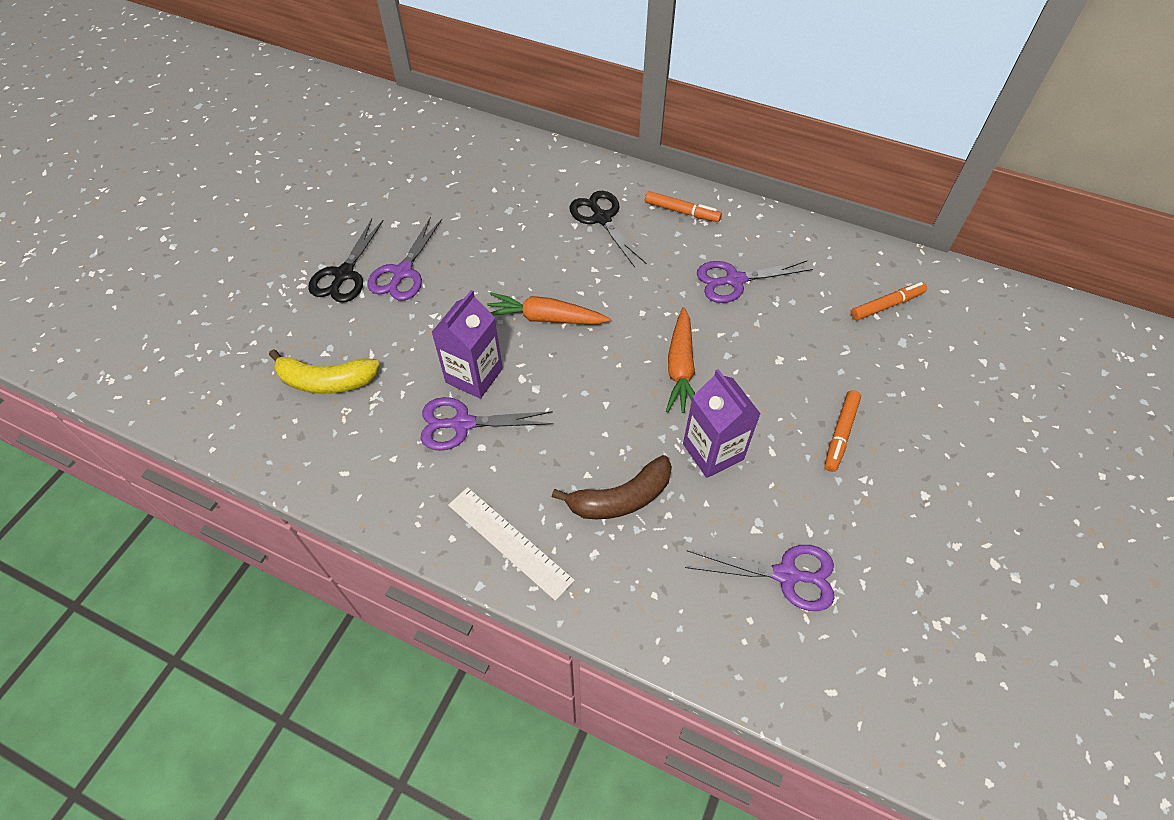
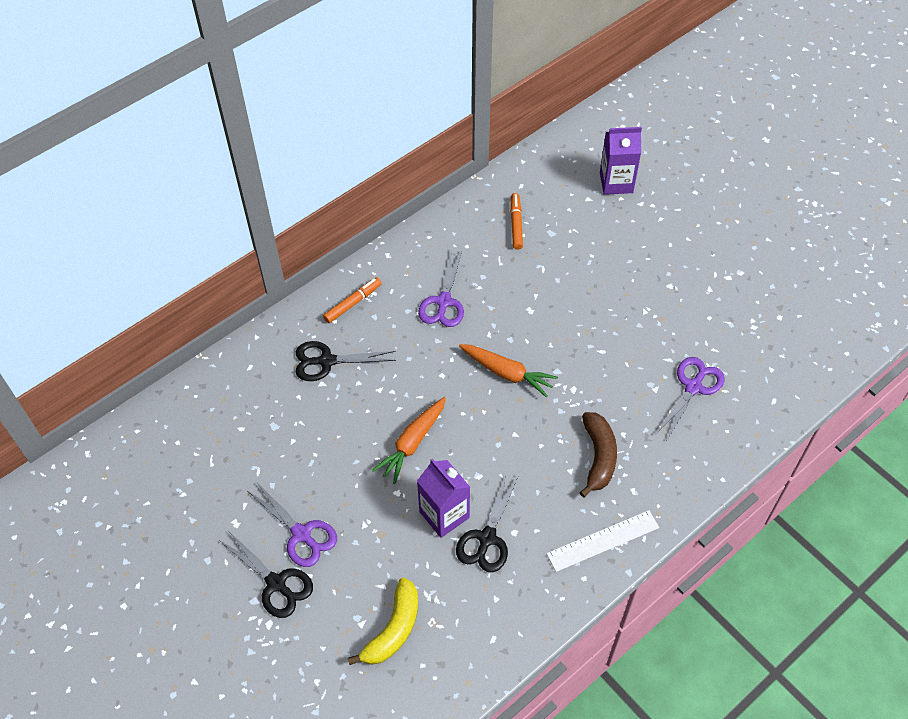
camera: 65 degrees left, 0 degrees up
purple scissors [420,397,553,451] -> black scissors [456,472,519,572]
purple carton [683,369,761,478] -> purple carton moved to [600,127,642,195]
orange marker [825,390,861,472] -> none

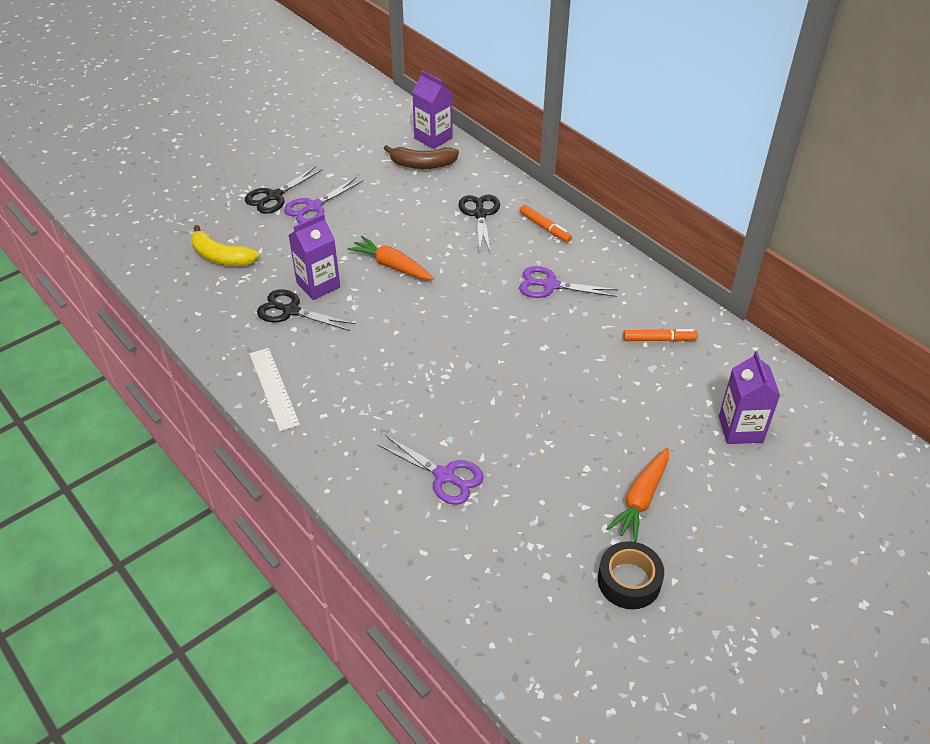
camera: 90 degrees right, 10 degrees down
orange carrot [459,344,558,398] -> orange carrot moved to [607,448,669,542]
brown banana [579,412,617,498] -> brown banana moved to [384,145,459,169]
none -> purple carton [412,70,453,149]
none -> black tape [598,541,664,609]

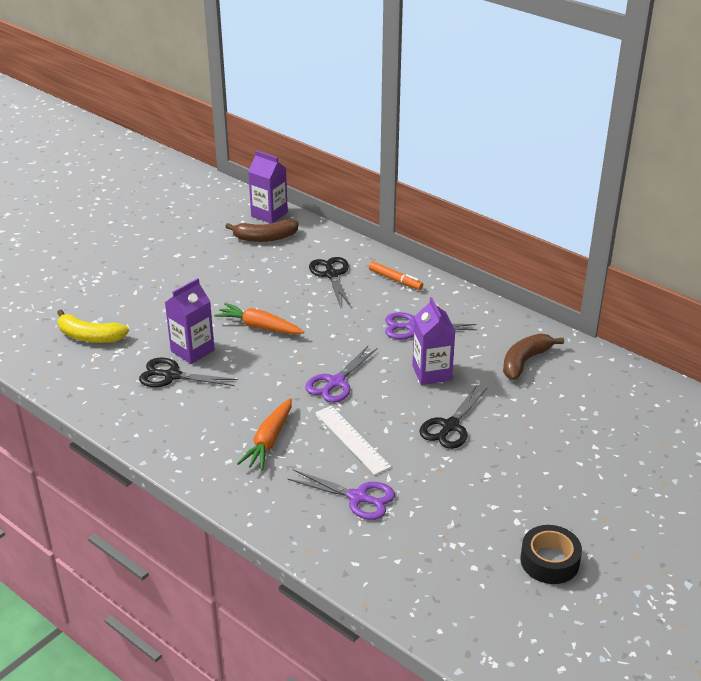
camera: 10 degrees left, 10 degrees down
black scissors [245,166,323,214] -> black scissors moved to [420,385,487,449]
white ruler [250,348,300,431] -> white ruler moved to [315,406,391,475]
purple scissors [284,177,363,223] -> purple scissors moved to [305,346,378,403]
orange carrot [607,448,669,542] -> orange carrot moved to [237,398,292,470]
orange marker [623,329,698,342] -> brown banana [503,334,564,380]
purple carton [719,351,780,444] -> purple carton moved to [412,297,455,385]

